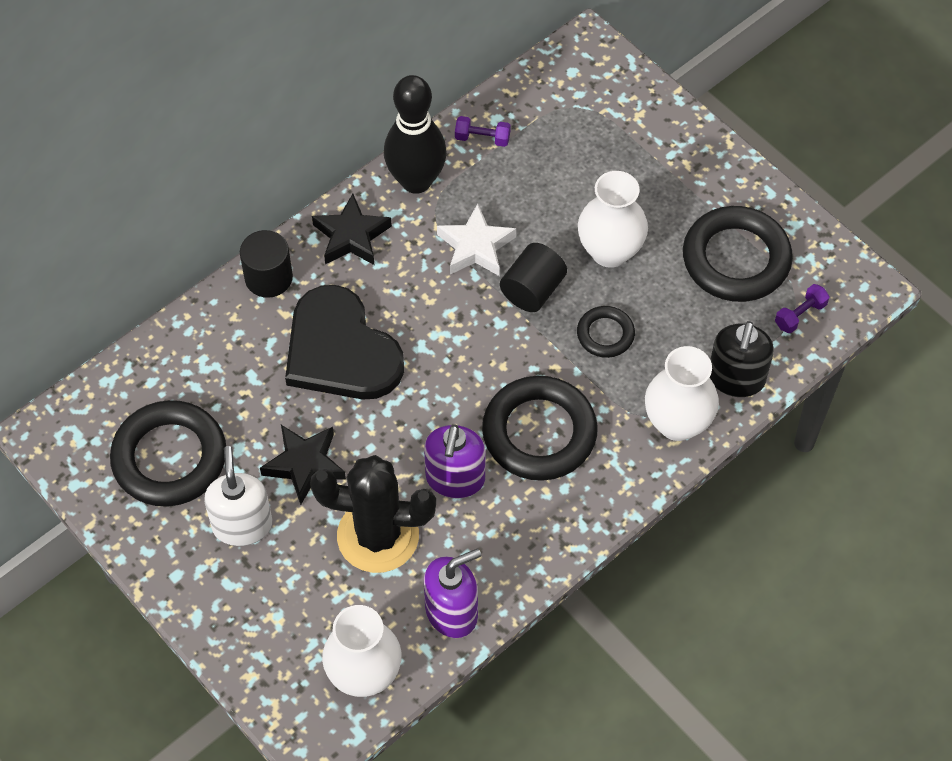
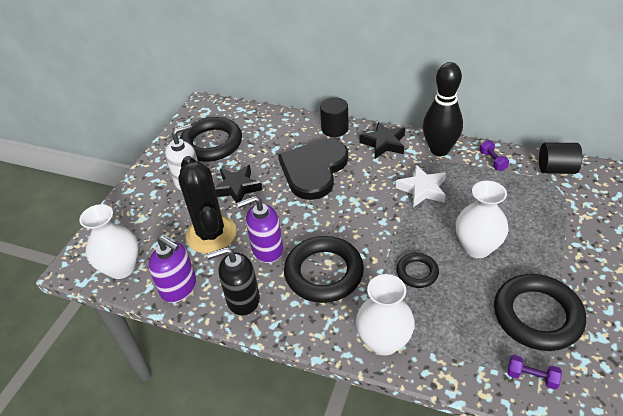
camera: 65 degrees right, 15 degrees down
black cylinder [500,243,567,312] -> black cylinder moved to [539,143,582,174]
black soap dispenser [709,321,774,397] -> black soap dispenser moved to [207,247,260,316]

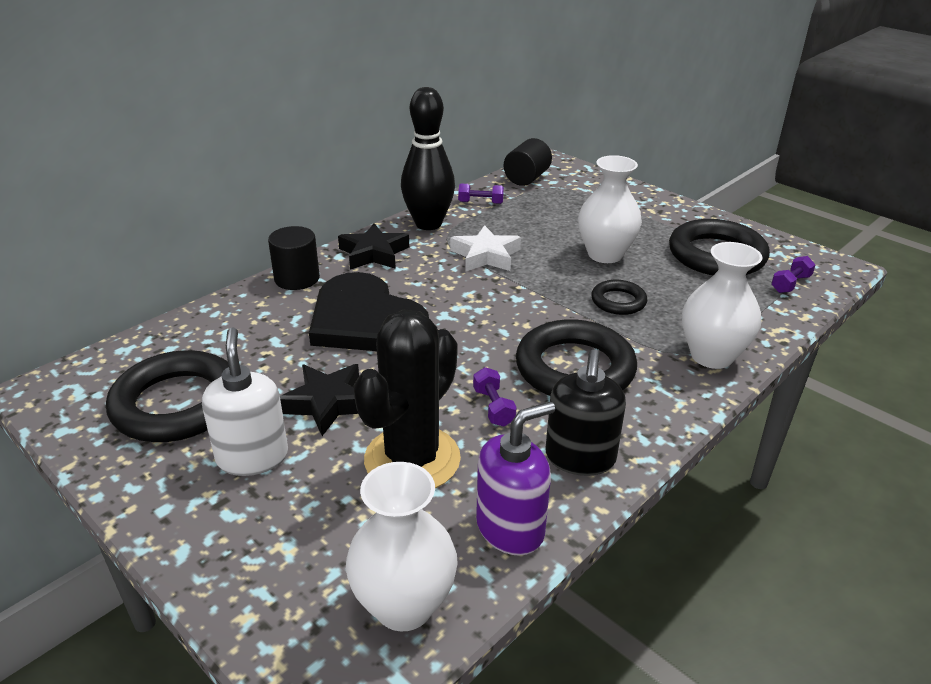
camera: 70 degrees left, 10 degrees down
black cactus [178,156,237,253] -> black cactus turned 60 degrees counterclockwise [353,310,461,488]
purple soap dispenser [237,196,283,263] -> purple dumbbell [473,367,516,427]

